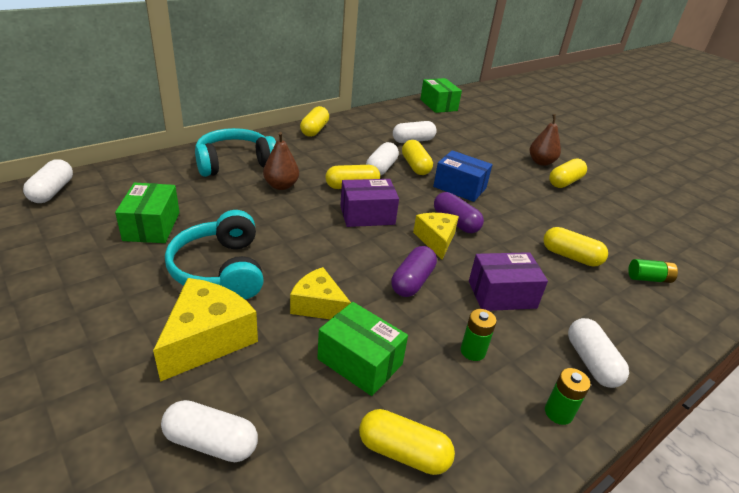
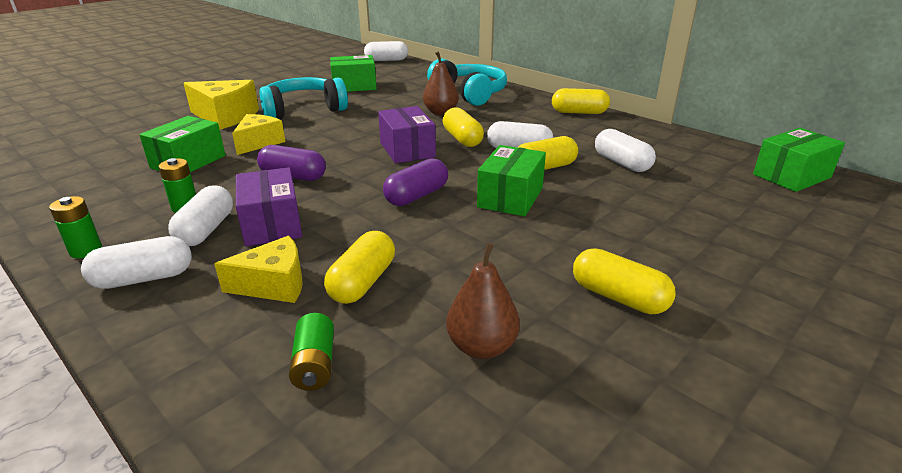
camera: 85 degrees right, 5 degrees down
white capsule [161,400,258,462] -> white capsule moved to [168,185,233,246]
yellow capsule [359,409,455,475] -> none
yellow cheese [413,213,459,259] -> yellow cheese moved to [214,236,303,303]
blue box [433,150,492,202] -> green box [477,145,546,217]
brown pear [529,114,561,166] -> brown pear moved to [446,242,520,359]

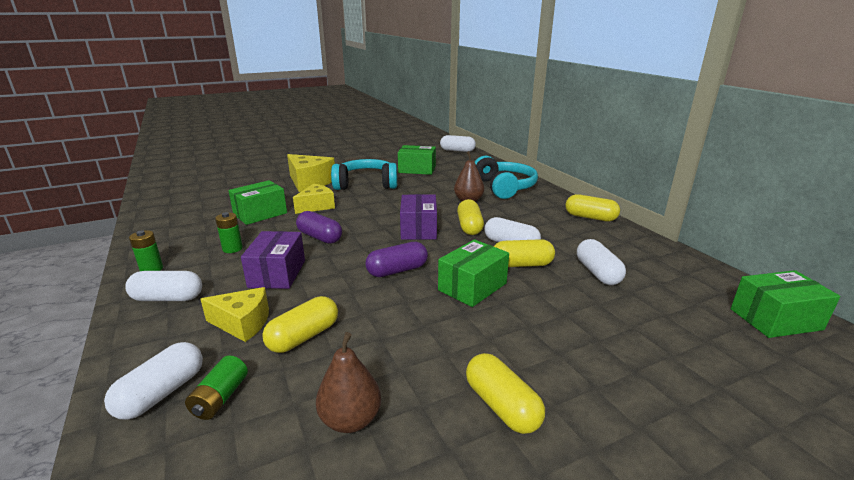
camera: 20 degrees right, 5 degrees down
white capsule [168,185,233,246] -> white capsule moved to [104,342,203,420]

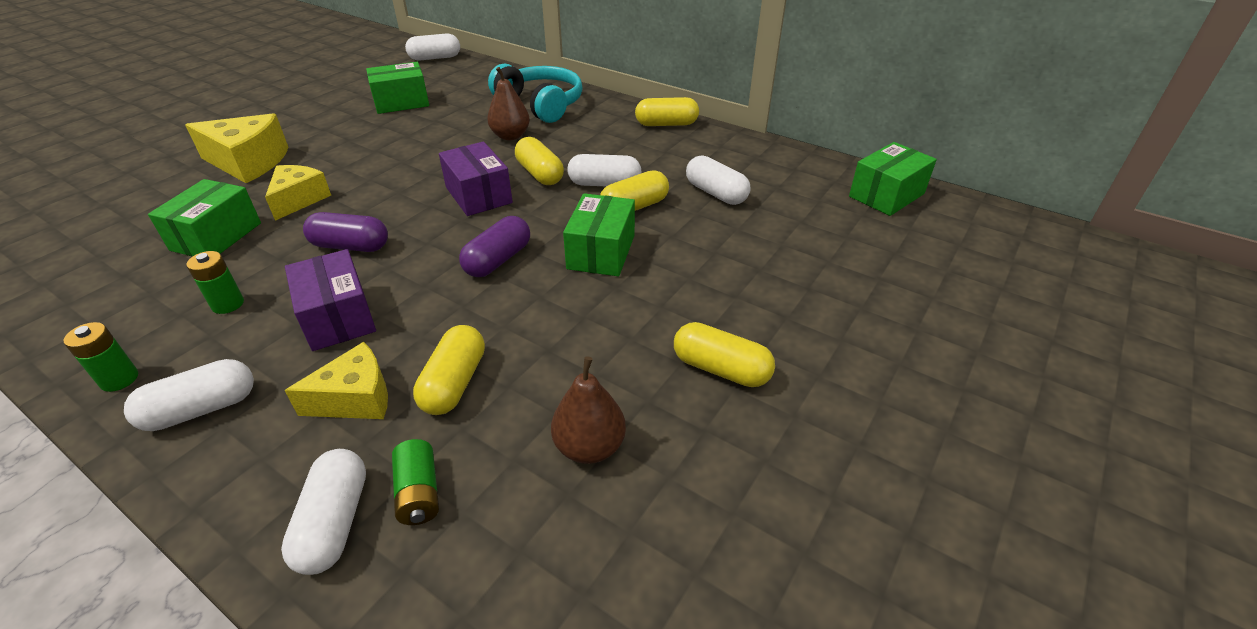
camera: 30 degrees left, 15 degrees up
turquoise headphones [331,159,397,190] -> none

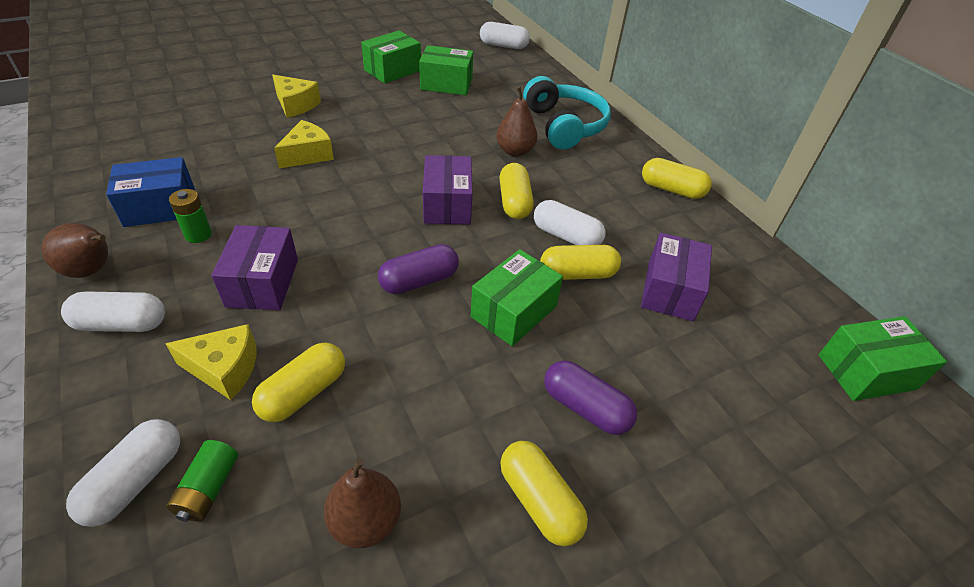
camera: 25 degrees right, 5 degrees up
green battery [63,322,138,392] -> brown pear [41,223,108,278]
green box [148,179,261,257] -> green box moved to [361,30,421,84]
yellow cheese [185,113,289,183] -> yellow cheese [272,75,321,118], size x0.66
purple capsule [303,212,388,252] -> purple capsule moved to [544,360,637,435]
white capsule [686,155,751,205] -> purple box [641,233,712,321]
none -> blue box [106,157,195,227]

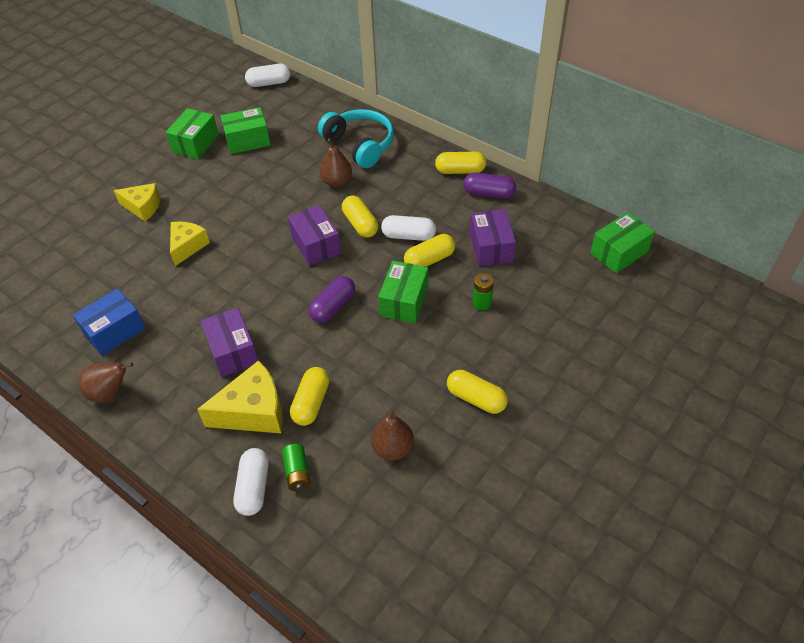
camera: 20 degrees left, 5 degrees up
white capsule [61,291,165,332] -> none
yellow cheese [165,324,257,400] -> yellow cheese [197,360,283,433], size x1.51
green battery [169,189,212,243] -> green battery moved to [473,273,494,310]
purple capsule [544,360,637,435] -> purple capsule moved to [464,173,516,199]

